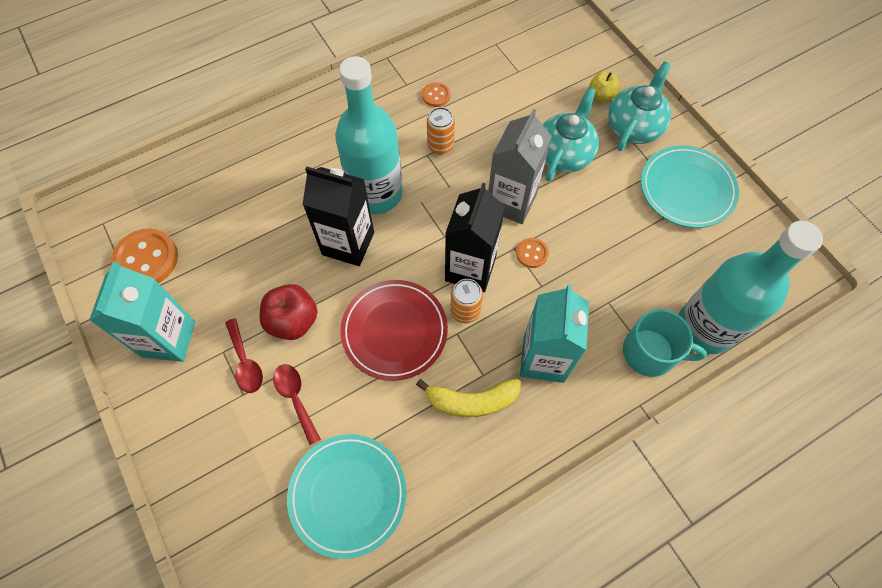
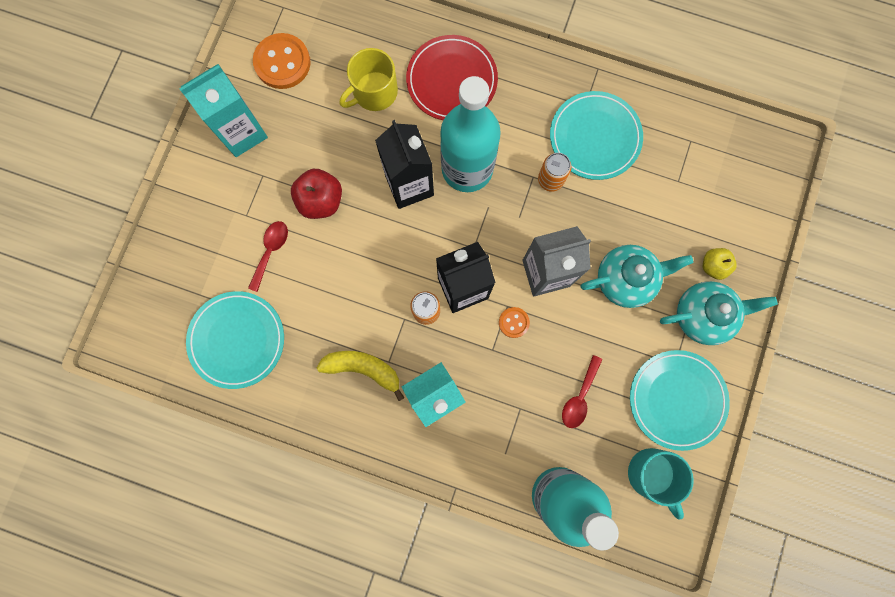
camera: 50 degrees right, 15 degrees up
red spoon [225,318,263,393] -> red spoon moved to [562,355,602,428]
red plate [340,280,448,381] -> red plate moved to [406,35,498,120]
yellow banana [416,378,521,417] -> yellow banana turned 150 degrees clockwise [317,351,404,401]
orange button [422,82,450,107] -> turquoise plate [550,91,643,180]
turquoise mug [623,309,707,377] -> turquoise mug moved to [628,448,694,520]
none -> yellow mug [340,48,398,111]

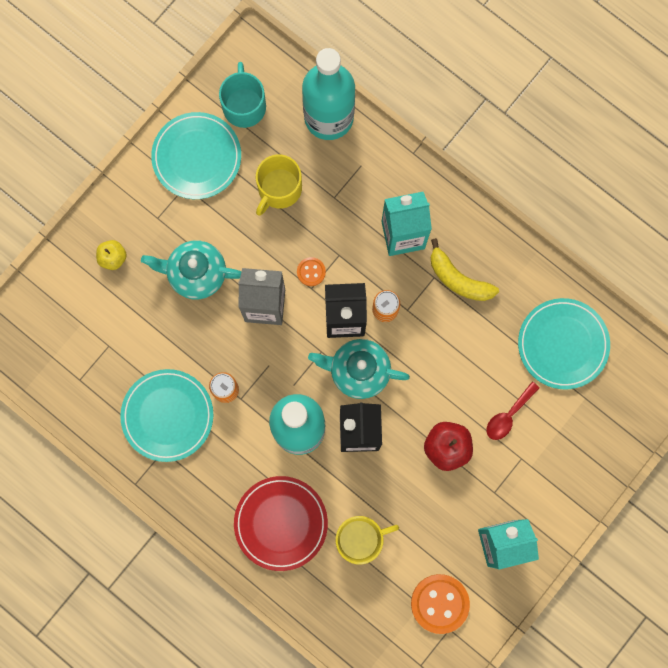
camera: 160 degrees left, 0 degrees up
red spoon [562,355,602,428] -> yellow mug [256,155,302,216]
turquoise teapot [660,281,778,345] -> turquoise teapot moved to [308,339,410,399]

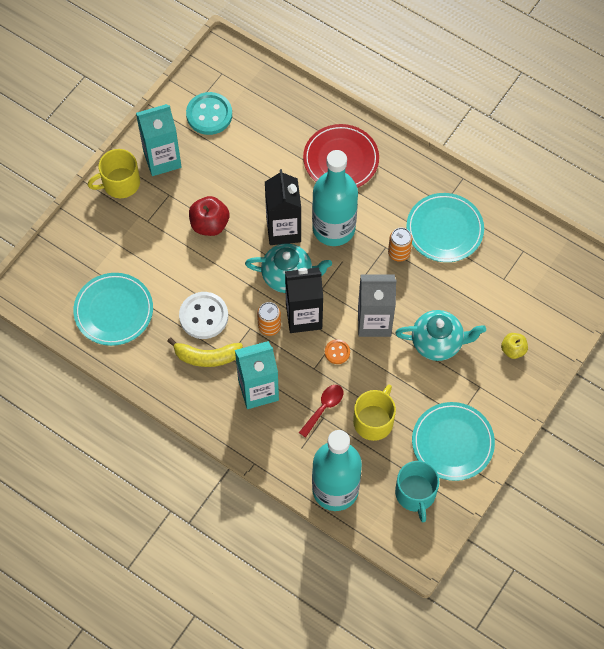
camera: 175 degrees right, 15 degrees down
yellow mug [336,516,399,565] -> yellow mug moved to [88,149,140,198]
orange button [411,574,470,634] -> turquoise button [186,92,232,135]
yellow banana [431,238,499,301] -> yellow banana turned 150 degrees clockwise [167,338,243,367]
red spoon [486,381,539,440] -> red spoon moved to [299,385,343,438]
none -> white button [179,292,228,339]

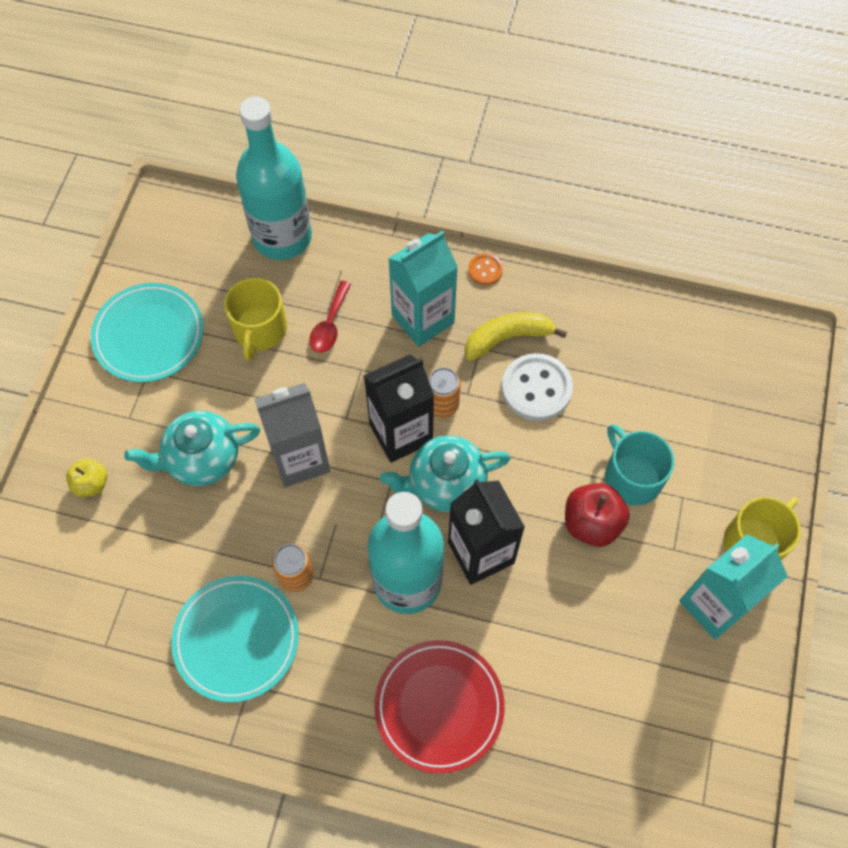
camera: 160 degrees right, 0 degrees up
turquoise plate [73,273,153,346] -> none
turquoise button [186,92,232,135] -> none
orange button [325,339,350,364] -> orange button moved to [468,253,503,285]
turquoise mug [395,461,439,522] -> turquoise mug moved to [605,424,674,506]

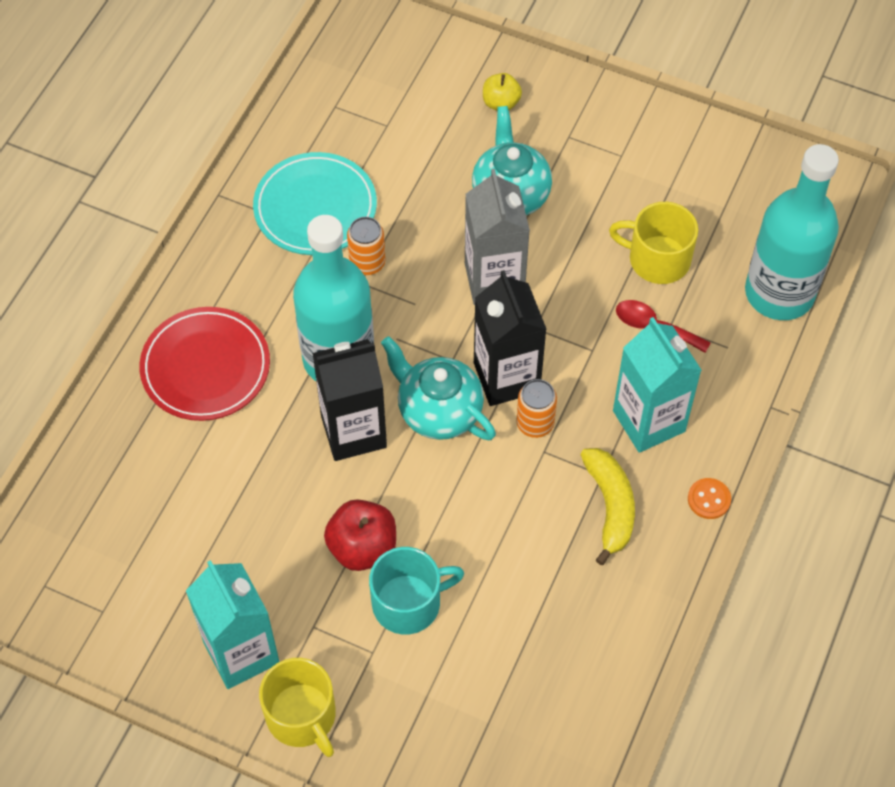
camera: 100 degrees right, 5 degrees down
turquoise plate [91,283,204,382] -> none
turquoise teapot [380,435,511,512] -> turquoise teapot turned 45 degrees counterclockwise [381,336,496,440]
white button [502,353,573,421] -> none

